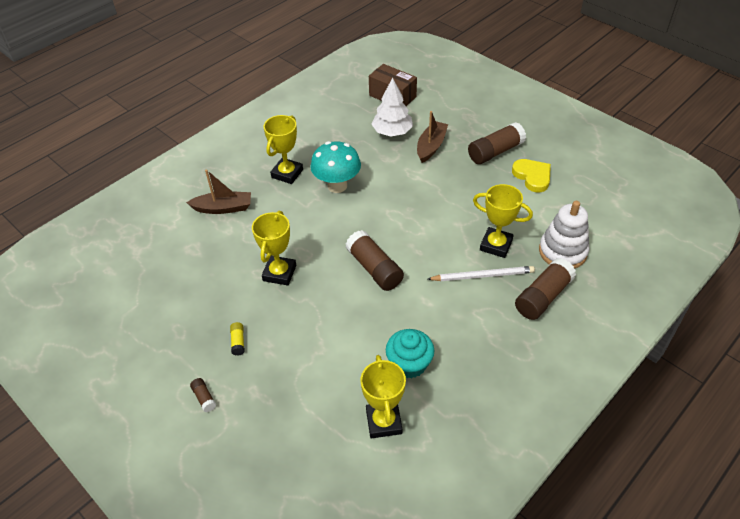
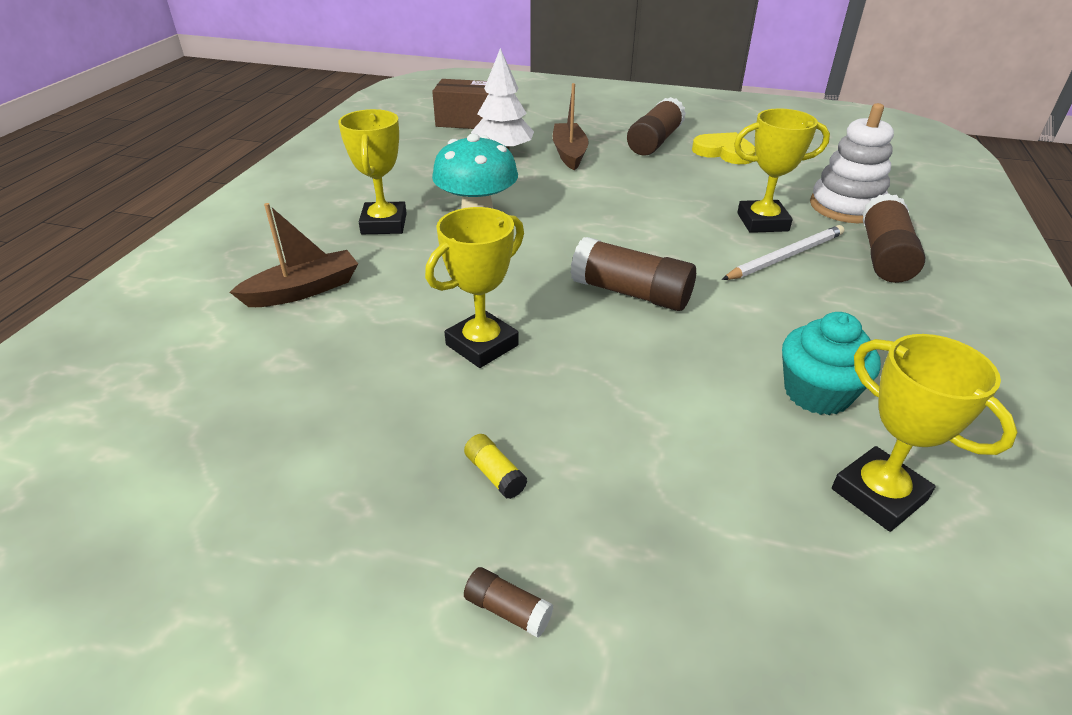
camera: 30 degrees left, 10 degrees down
yellow trophy [252,211,296,285] -> yellow trophy turned 60 degrees clockwise [425,207,524,368]

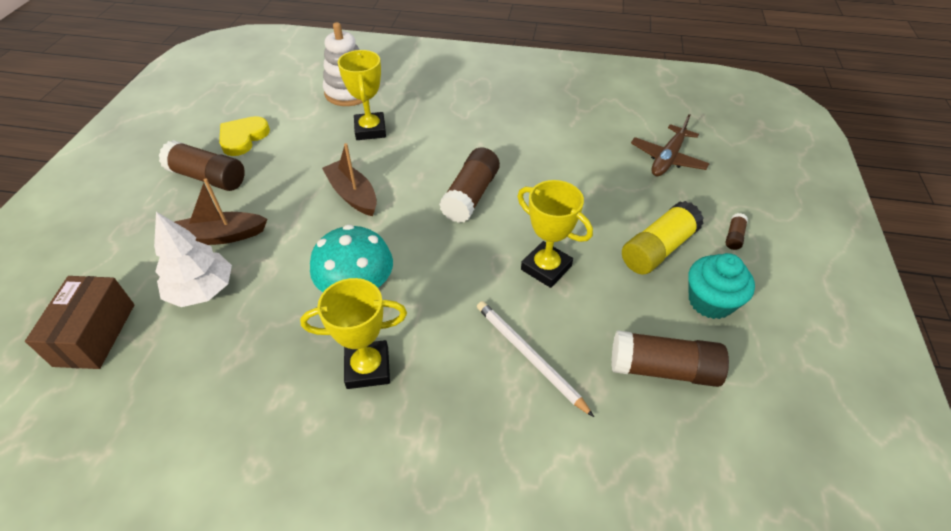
camera: 95 degrees left, 10 degrees up
brown boat [230,203,358,307] -> brown boat moved to [322,143,377,216]
yellow glue stick [464,434,527,499] -> yellow glue stick [622,201,704,275], size x2.21
white pencil [722,225,844,280] -> white pencil moved to [477,301,594,417]
turquoise cupcake [782,312,881,415] -> turquoise cupcake moved to [688,253,755,319]
yellow trophy [832,334,1018,532] -> none
brown glue stick [862,193,926,283] -> brown glue stick moved to [611,330,729,387]
none -> brown plane [631,114,710,176]

